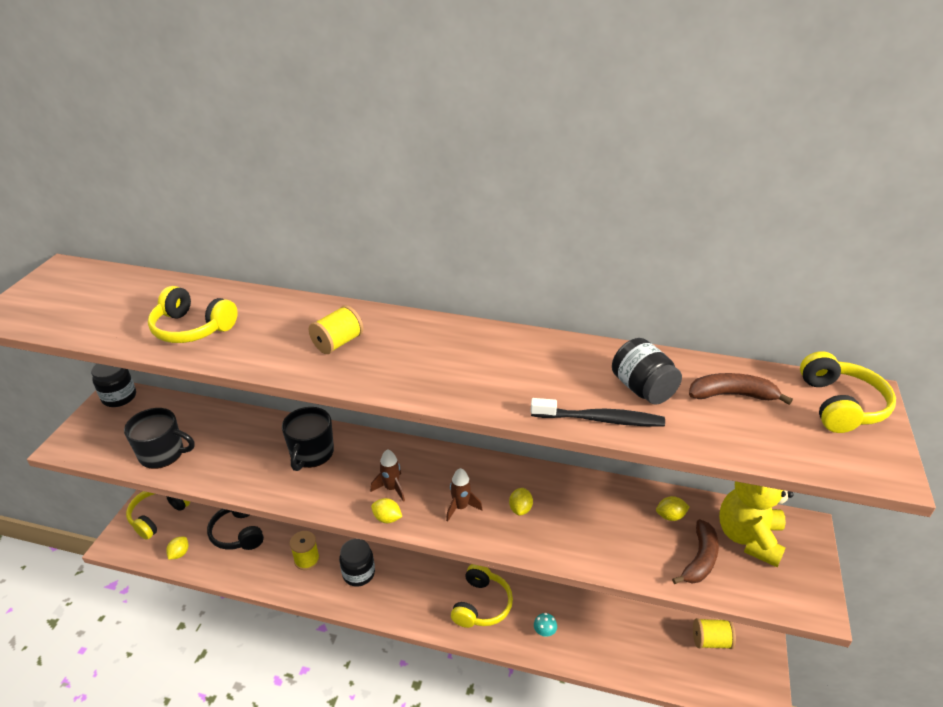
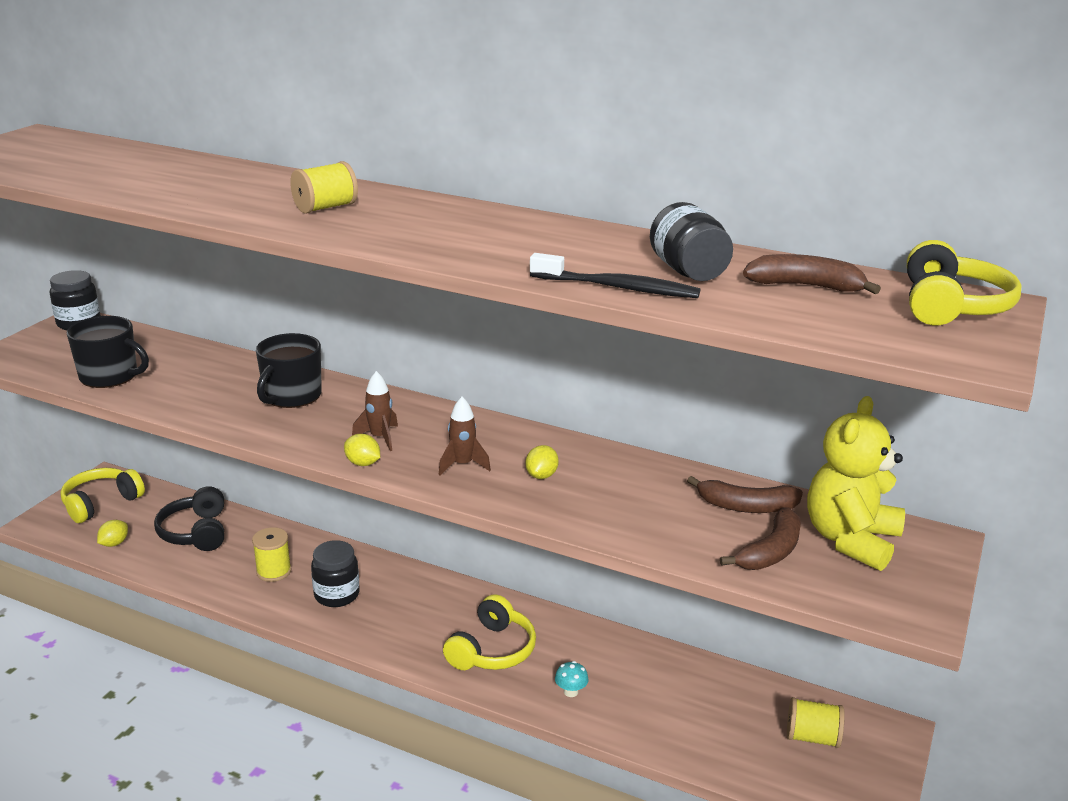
camera: 10 degrees right, 10 degrees down
yellow headphones [148,286,238,343] -> none
yellow lemon [656,496,690,521] -> brown banana [687,476,803,513]

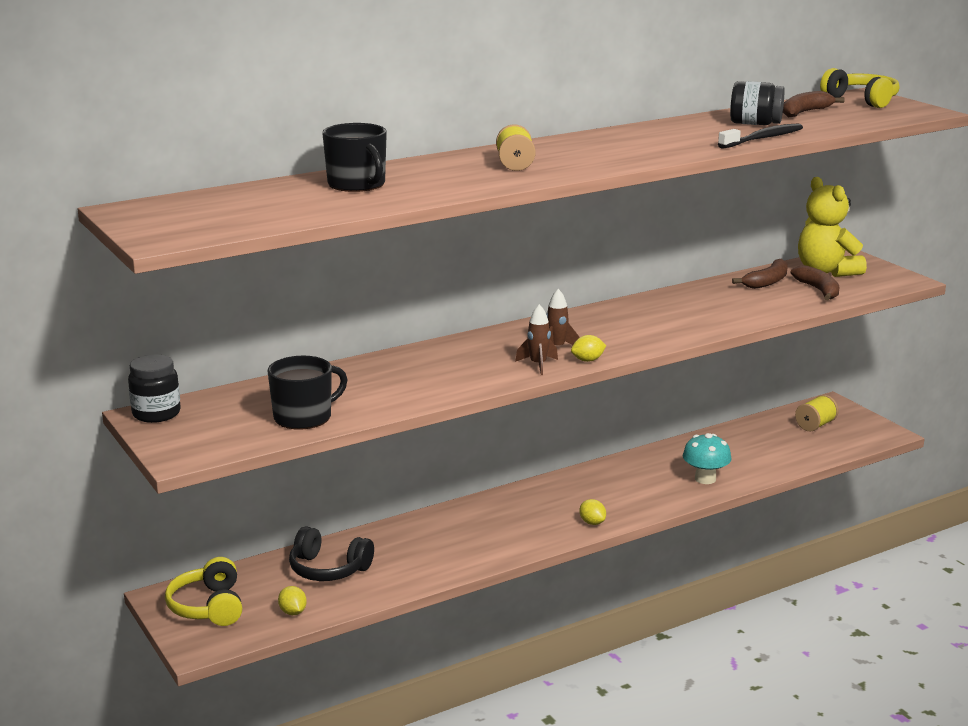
camera: 55 degrees left, 5 degrees down
yellow spool [252,527,292,582] -> none
black mug [256,333,322,408] -> black mug moved to [322,123,387,192]
black jar [311,540,359,607] -> none
brown rocket [439,397,491,475] -> brown rocket moved to [515,304,558,375]
yellow headphones [443,594,536,670] -> none
yellow lemon [526,445,559,479] -> yellow lemon moved to [579,499,606,525]
turquoise mushroom [555,661,589,697] -> turquoise mushroom [683,433,732,484], size x1.86

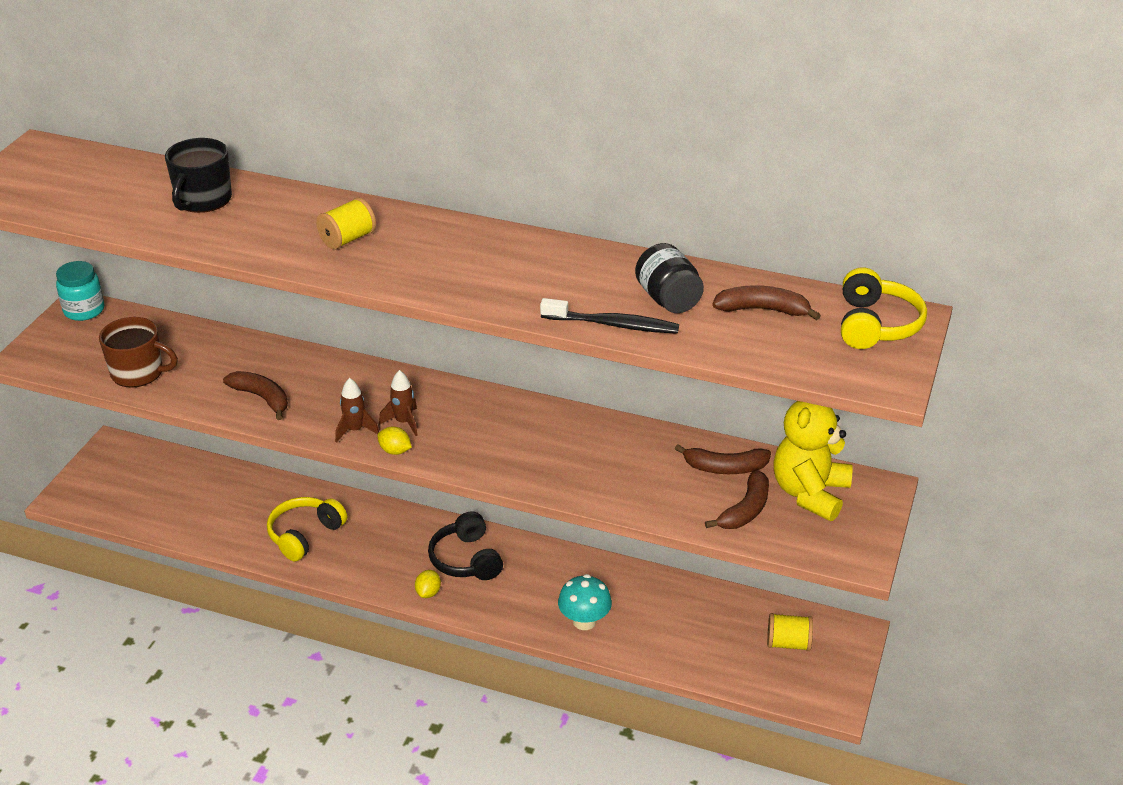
camera: 50 degrees right, 15 degrees up
black jar [128,354,181,423] -> turquoise jar [56,261,105,321]
yellow headphones [165,557,242,626] -> yellow headphones moved to [267,497,347,562]
black mug [267,356,348,429] -> brown mug [99,317,178,388]
yellow lemon [278,586,307,615] -> none
black headphones [289,526,374,581] -> black headphones moved to [428,511,503,580]
none -> brown banana [223,371,288,420]

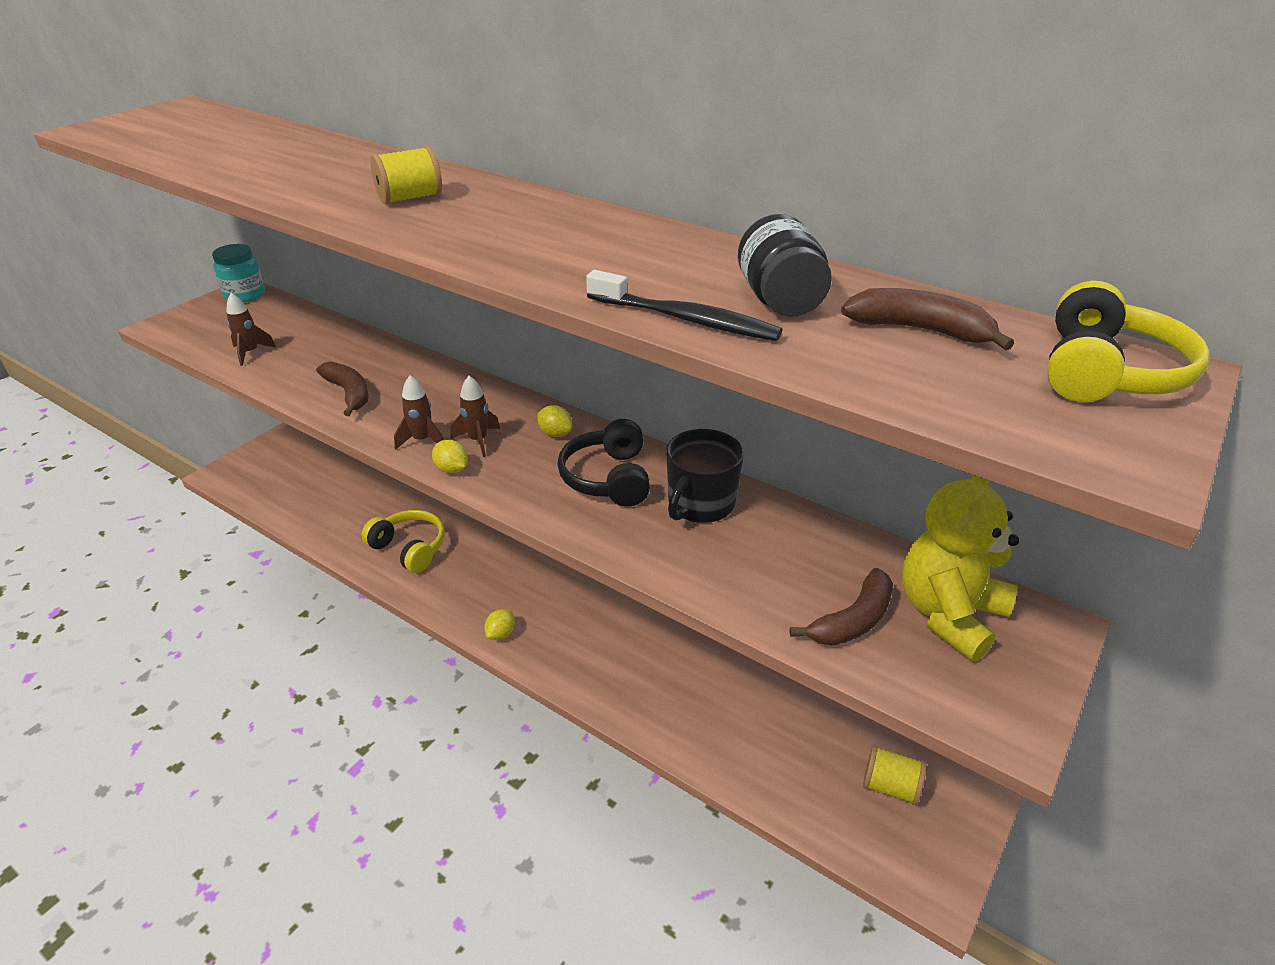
camera: 15 degrees right, 0 degrees up
brown mug [99,317,178,388] -> brown rocket [226,293,276,366]
black mug [165,138,232,213] -> black mug moved to [666,429,744,523]
yellow headphones [267,497,347,562] -> yellow headphones turned 75 degrees clockwise [361,510,445,573]
black headphones [428,511,503,580] -> black headphones moved to [557,419,650,507]
turquoise mushroom [558,574,612,630] -> none
brown banana [675,444,771,474] -> none
none -> yellow lemon [537,405,572,437]

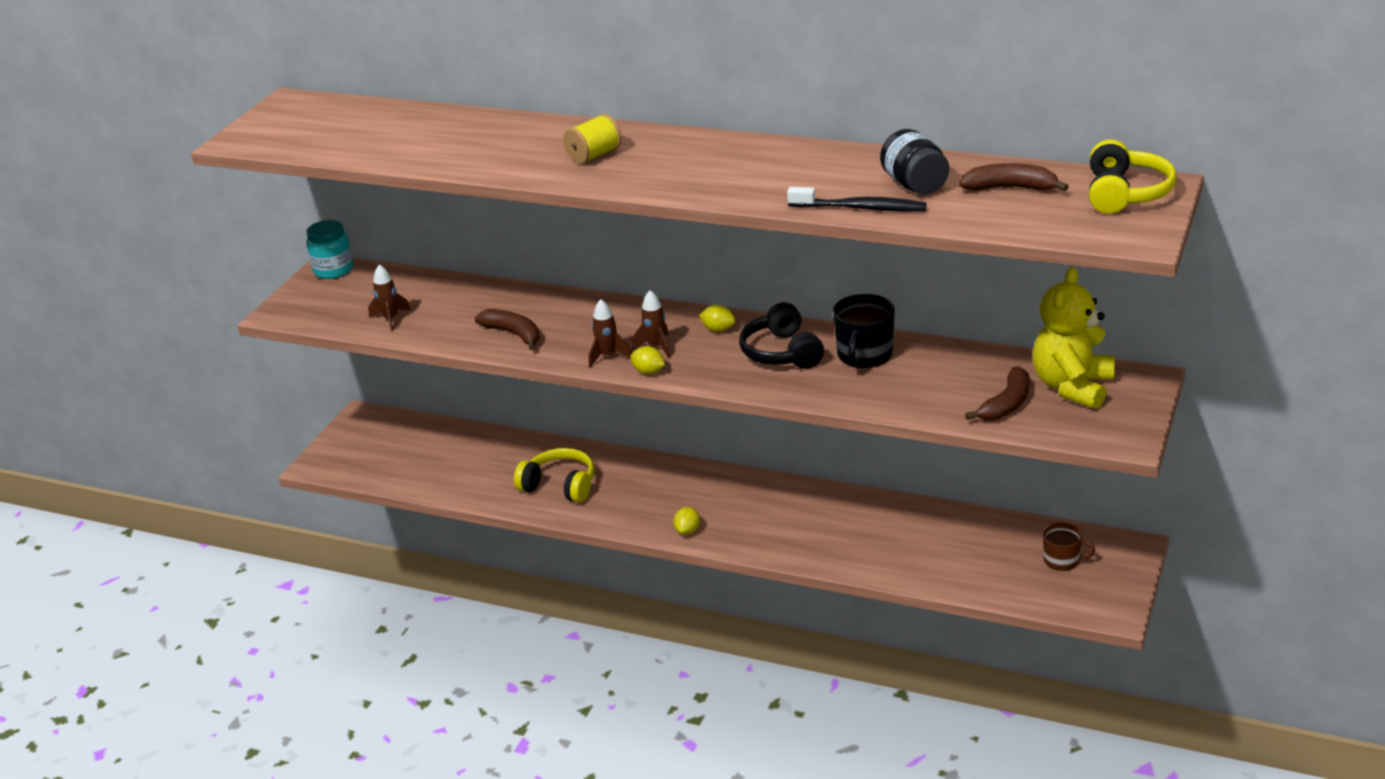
camera: 10 degrees left, 5 degrees down
yellow spool [863,745,926,805] -> brown mug [1043,522,1095,571]

